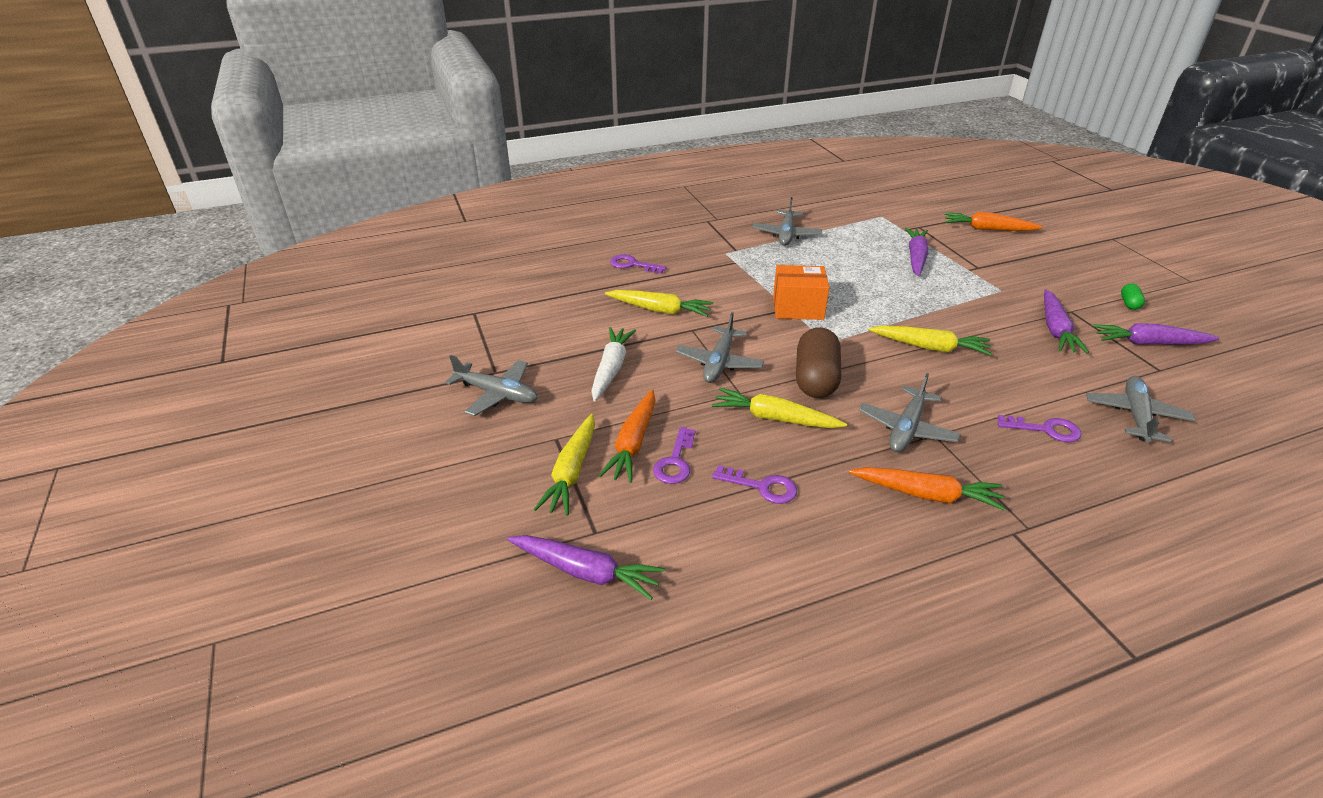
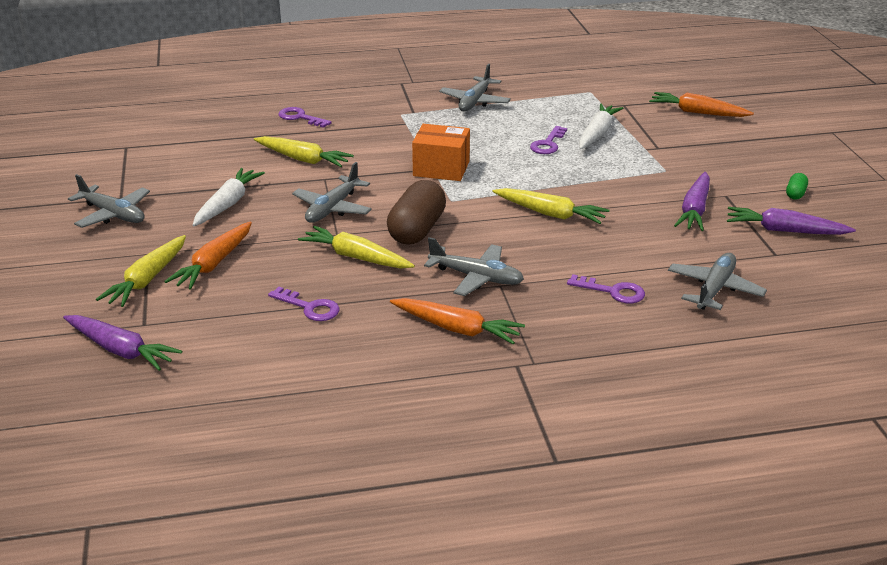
camera: 10 degrees right, 5 degrees down
purple key [653,427,696,484] -> purple key moved to [530,126,567,154]
grey plane [859,373,960,452] -> grey plane turned 105 degrees counterclockwise [424,237,524,296]
purple carrot [905,228,929,276] -> white carrot [579,103,623,149]

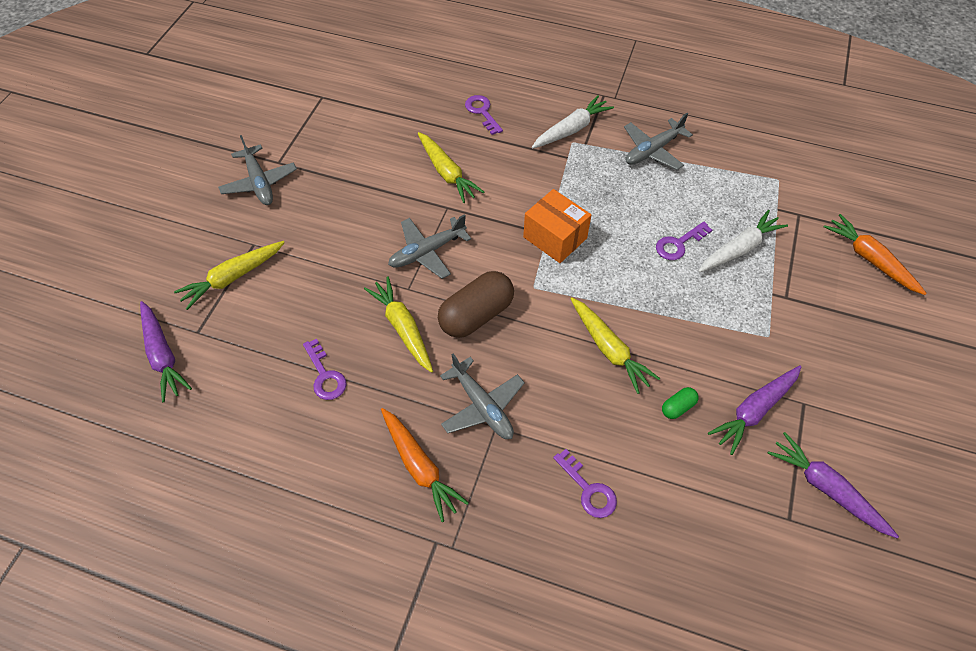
camera: 30 degrees right, 25 degrees up
orange carrot [164,222,252,290] -> none
white carrot [193,168,265,226] -> white carrot moved to [532,95,614,149]
grey plane [668,253,767,310] -> none
green capsule [786,173,808,200] -> green capsule moved to [662,387,699,419]

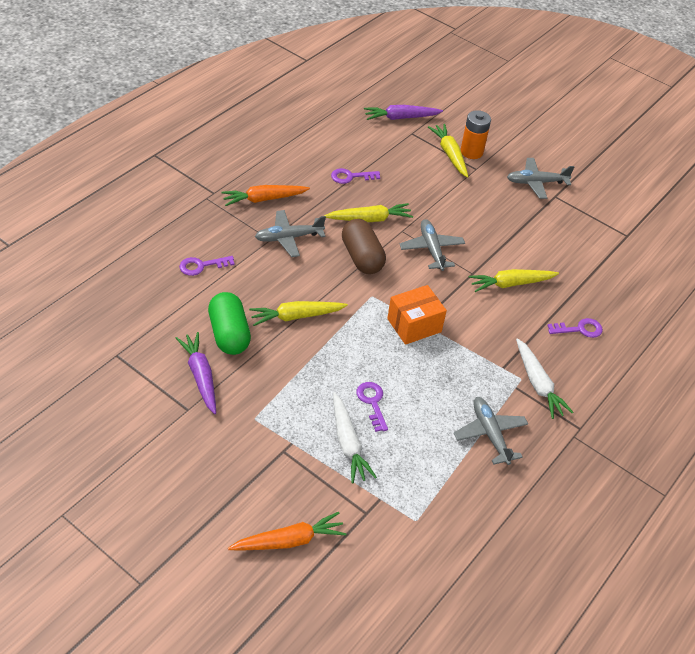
camera: 105 degrees right, 10 degrees down
green capsule [662,387,699,419] -> green capsule [208,292,251,355], size x2.21
purple carrot [767,432,899,538] -> none
none -> orange battery [461,110,491,159]

